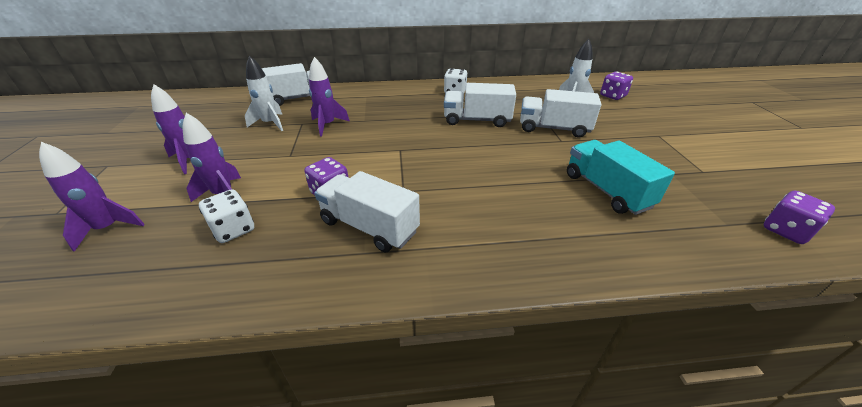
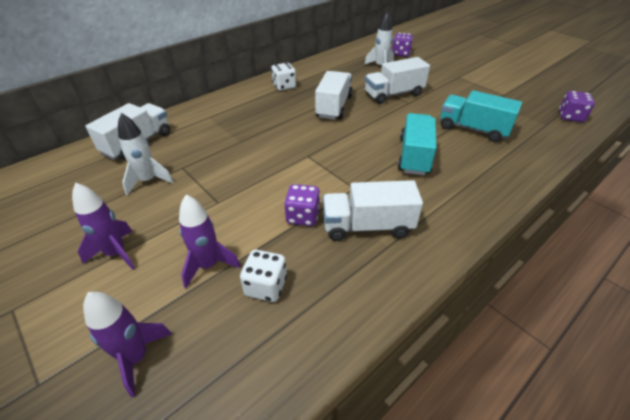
camera: 35 degrees left, 5 degrees up
purple rocket [309,57,350,136] -> none
white truck [444,83,516,127] -> white truck turned 135 degrees clockwise [315,71,353,120]
none -> turquoise truck [398,113,437,175]

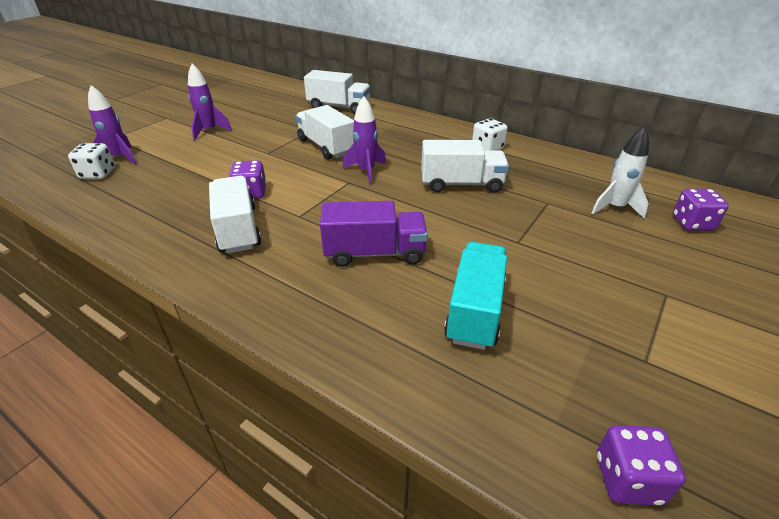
camera: 75 degrees right, 5 degrees down
white rocket [118,113,173,195] -> none
purple rocket [179,195,240,288] -> purple rocket moved to [343,96,386,184]
white dice [240,250,287,302] -> white dice moved to [68,143,115,179]
white truck [365,57,430,104] -> white truck moved to [296,105,354,160]
turquoise truck [398,113,437,175] -> purple truck [320,201,428,267]

